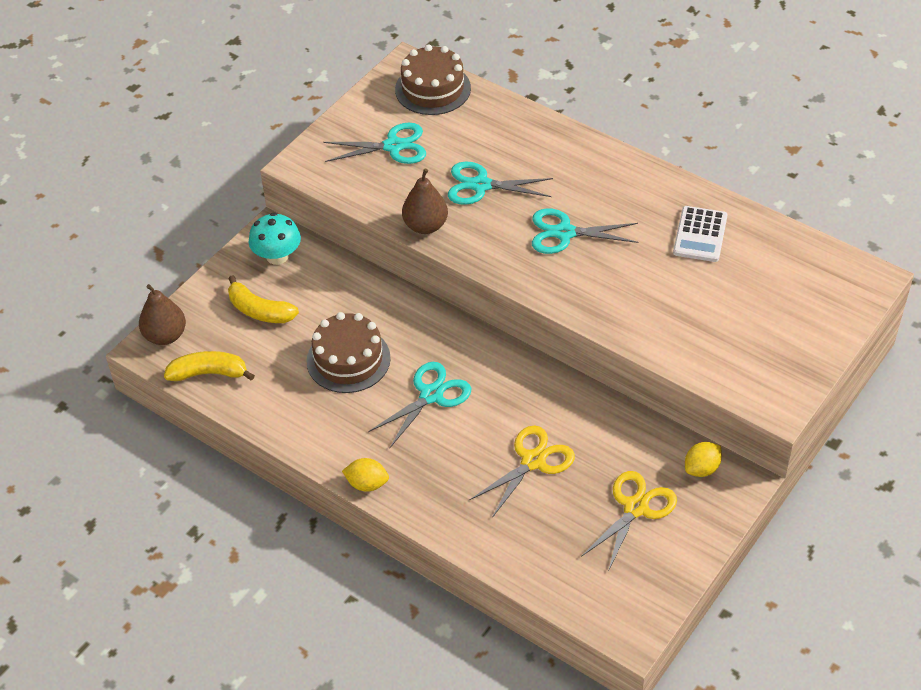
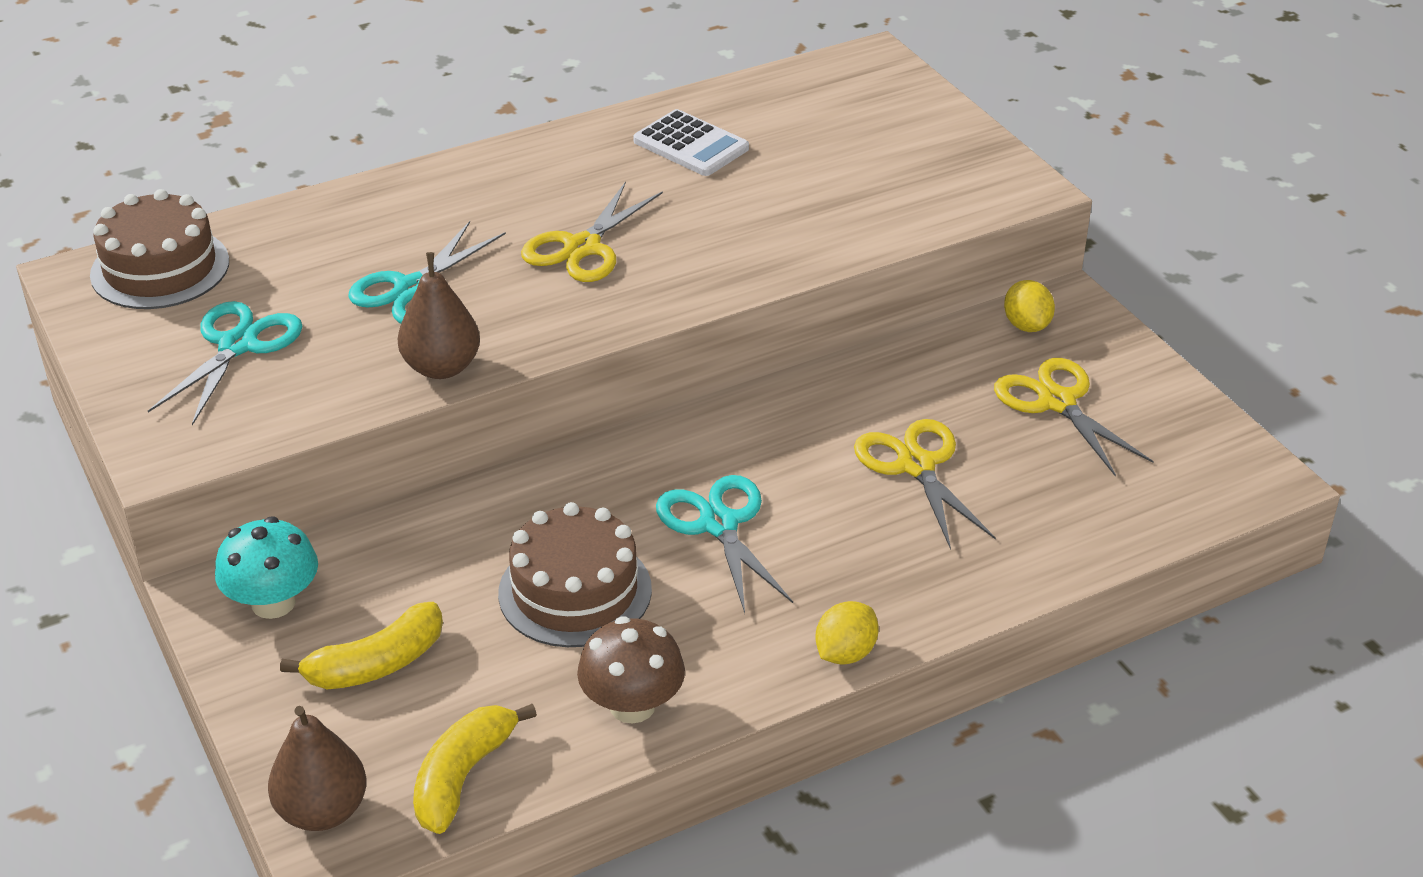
camera: 65 degrees left, 10 degrees down
turquoise scissors [532,208,639,254] -> yellow scissors [521,181,663,282]
none -> brown mushroom [577,616,685,724]

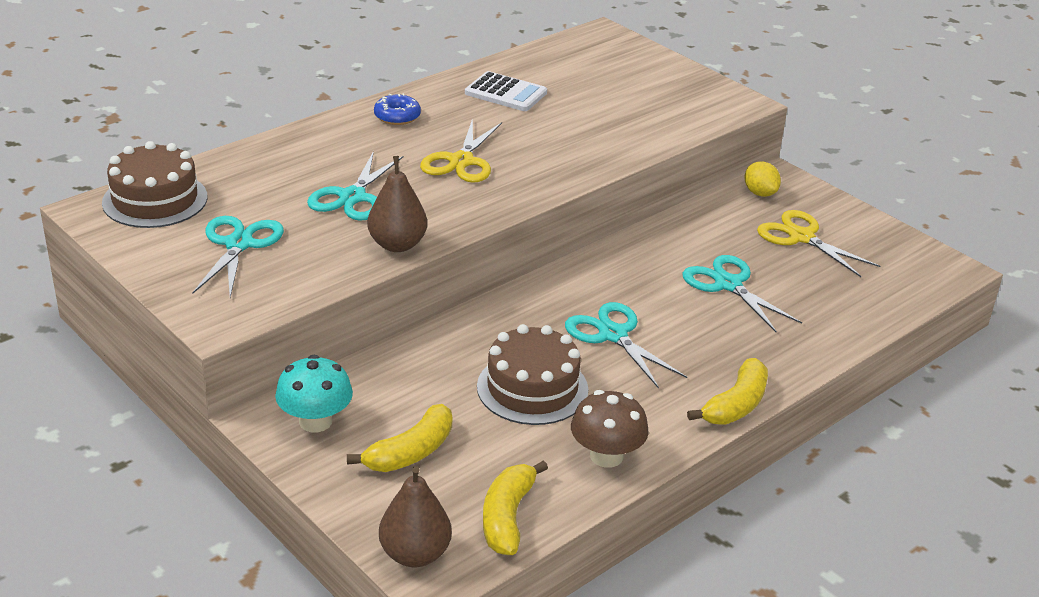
camera: 15 degrees left, 5 degrees down
yellow lemon [816,601,879,665] -> yellow banana [687,358,768,424]
yellow scissors [854,419,996,550] -> turquoise scissors [683,255,802,333]
none -> blue donut [374,94,421,125]

